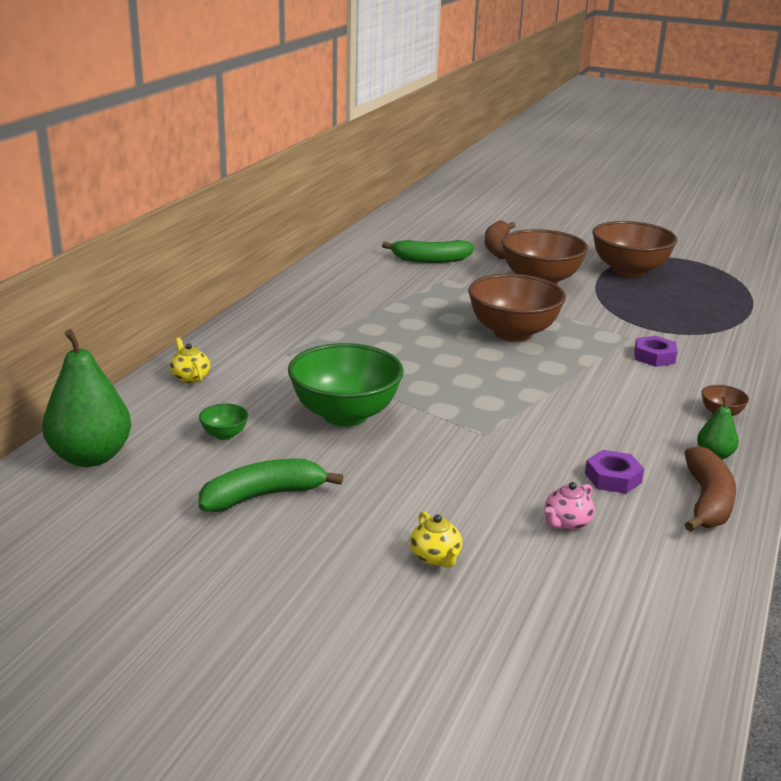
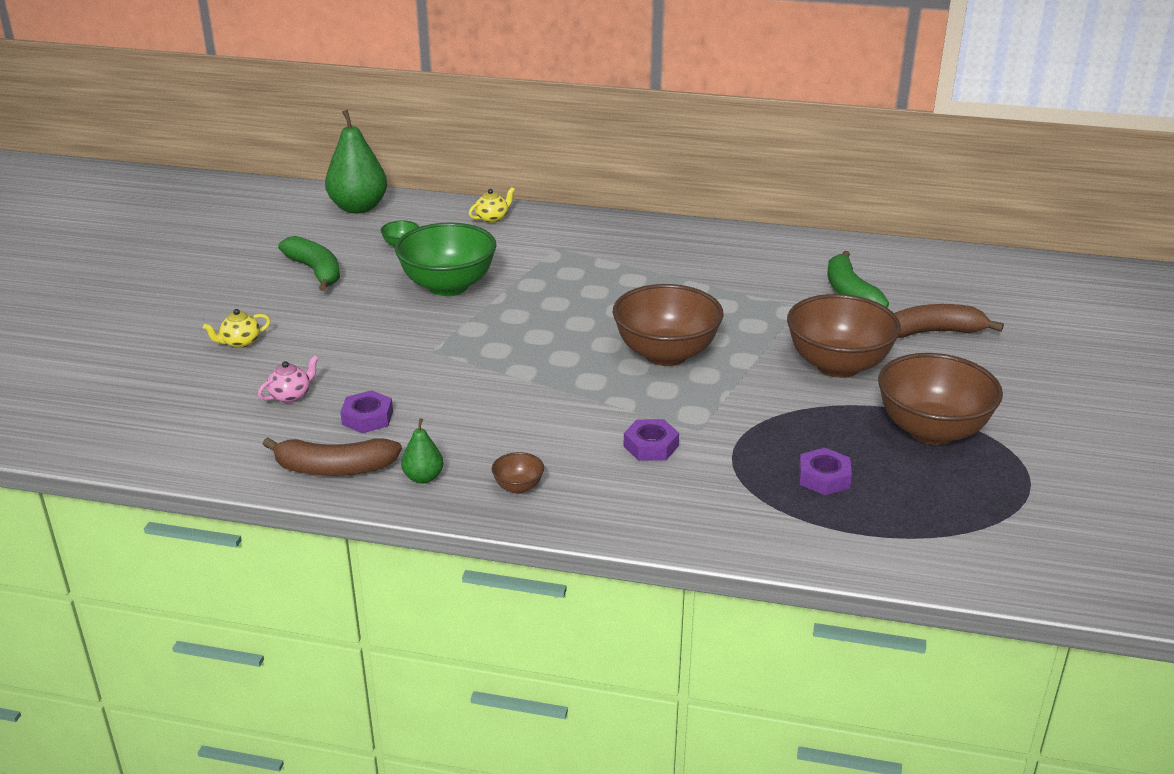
camera: 80 degrees right, 5 degrees up
pink teapot [545,482,595,531] -> pink teapot turned 105 degrees clockwise [258,355,319,403]
none -> purple nut [799,448,852,495]

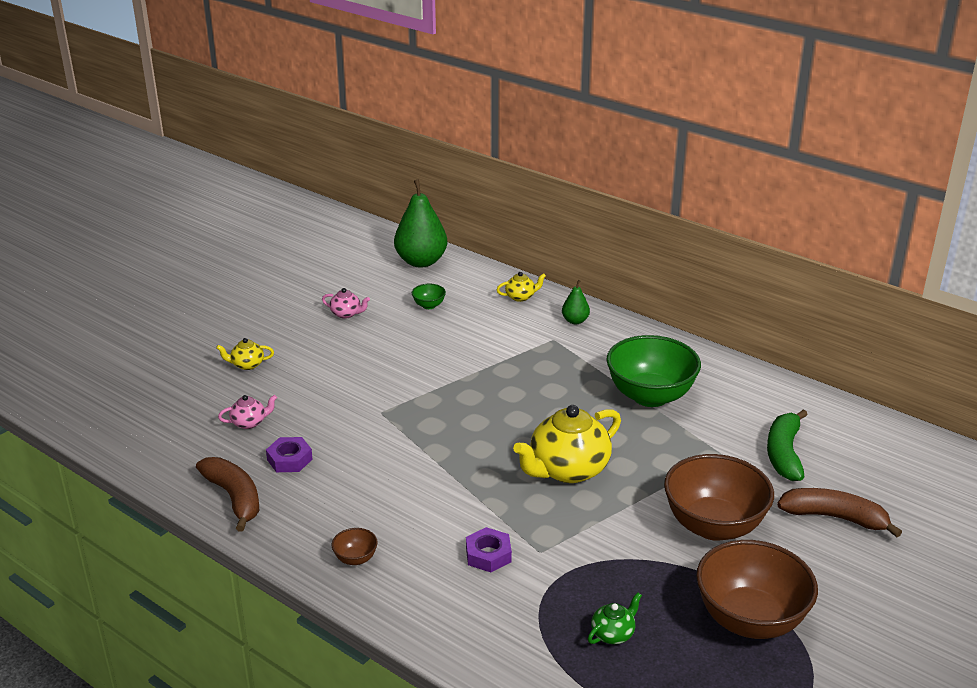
camera: 25 degrees right, 0 degrees up
brown banana [263,437,402,476] -> brown banana turned 150 degrees counterclockwise [196,457,259,532]
green banana [278,236,340,291] -> pink teapot [322,288,370,319]
green bowl [395,222,496,296] -> green bowl moved to [607,335,701,407]
green pear [401,418,443,484] -> green pear moved to [562,280,590,324]
brown bowl [613,284,724,366] -> yellow teapot [513,405,621,483]
purple nut [799,448,852,495] -> green teapot [588,592,642,644]

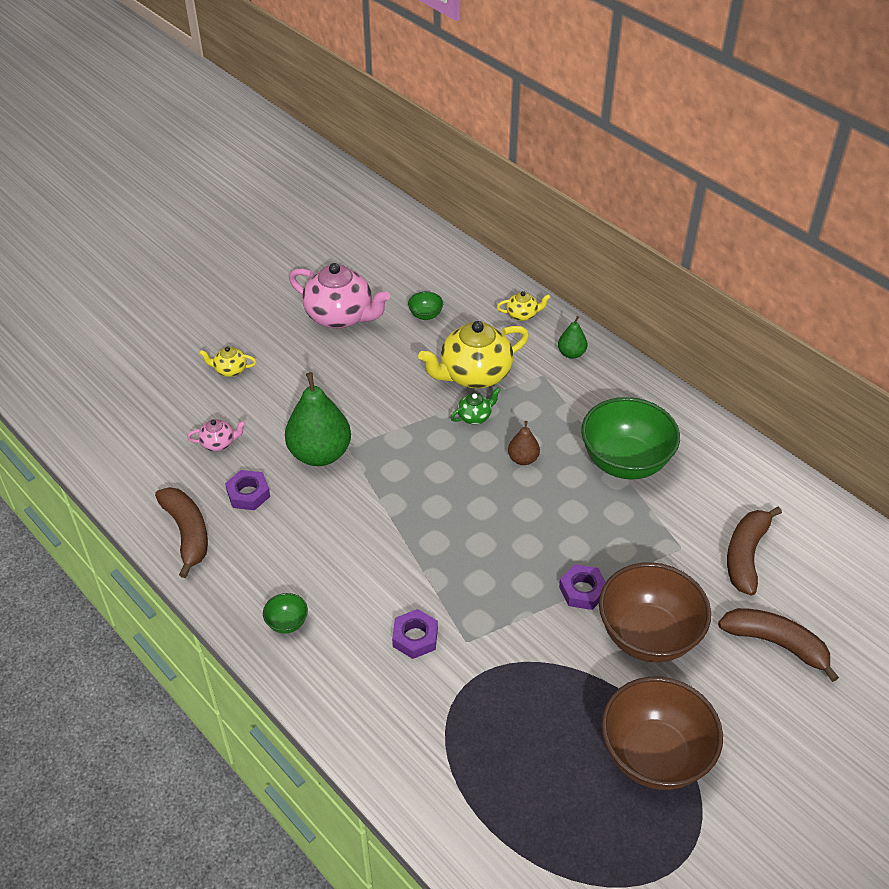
camera: 10 degrees right, 15 degrees up
pink teapot [322,288,370,319] -> pink teapot [289,263,390,329], size x2.17
brown bowl [332,528,378,565] -> green bowl [263,593,308,634]
green pear [394,180,447,268] -> green pear moved to [285,372,351,466]
yellow teapot [513,405,621,483] -> yellow teapot moved to [418,321,529,388]
green teapot [588,592,642,644] -> green teapot moved to [450,387,501,424]
green banana [767,410,808,481] -> brown banana [727,506,782,596]
none -> brown pear [508,421,540,465]
none -> purple nut [559,564,606,610]

